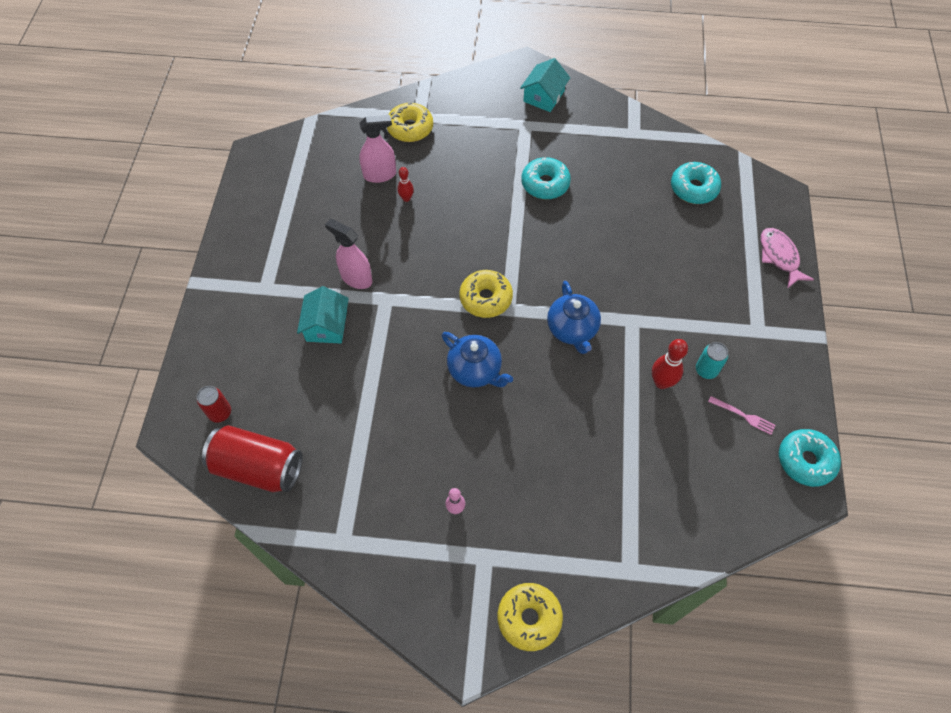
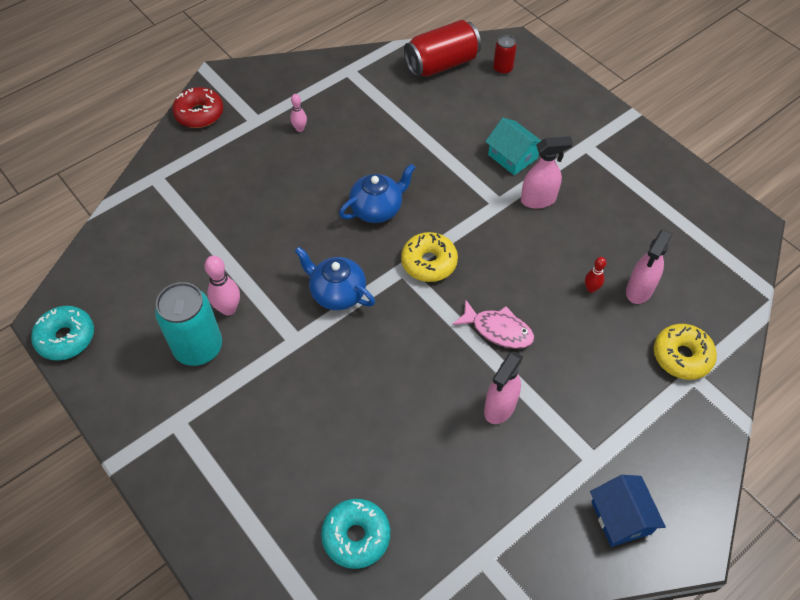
camera: 135 degrees right, 5 degrees down
blue teapot [442,332,513,387] -> blue teapot turned 150 degrees clockwise [339,164,416,223]
yellow donut [498,583,563,651] -> red donut [172,87,223,128]
turquoise house [520,58,570,112] -> blue house [590,475,666,547]
turquoise donut [521,157,571,199] -> pink spray bottle [484,352,523,424]
red bowling pin [652,339,688,389] -> pink bowling pin [204,256,240,315]
turquoise can [696,342,728,379] -> turquoise can [155,282,222,366], size x1.96
pink fork [708,396,776,435] -> none
pink fish [761,228,814,288] -> pink fish moved to [452,299,534,349]

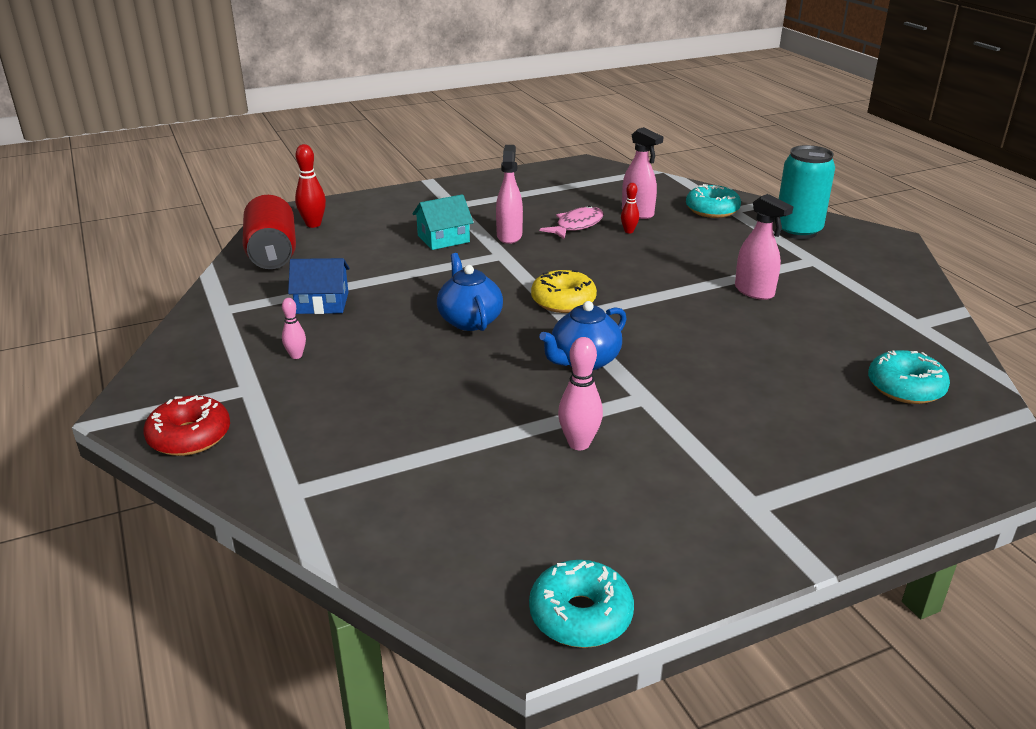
camera: 75 degrees left, 25 degrees down
turquoise can [155,282,222,366] -> turquoise can moved to [779,145,835,239]
pink fish [452,299,534,349] -> pink fish moved to [540,206,604,239]
red can [493,35,517,75] -> red bowling pin [295,144,326,228]
blue house [590,475,666,547] -> blue house moved to [288,258,350,314]
yellow donut [654,324,717,380] -> turquoise donut [686,184,741,218]

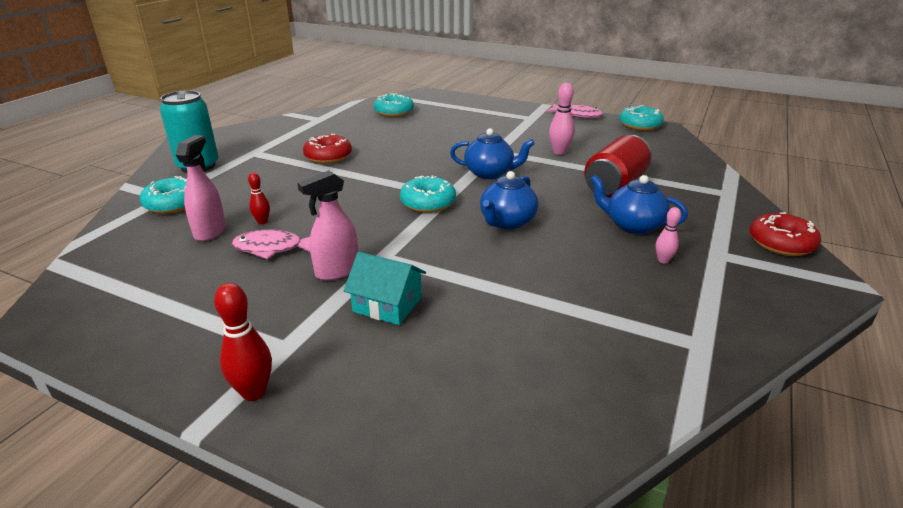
camera: 130 degrees left, 0 degrees up
red can [243,195,296,269] -> red can moved to [584,135,652,197]
blue house [288,258,350,314] -> none
red bowling pin [295,144,326,228] -> red bowling pin moved to [214,283,272,401]
yellow donut [531,270,597,313] -> turquoise donut [400,176,456,213]
pink spray bottle [735,194,794,300] -> red donut [303,134,352,164]
none -> pink fish [546,104,603,118]
none -> blue teapot [590,175,688,234]

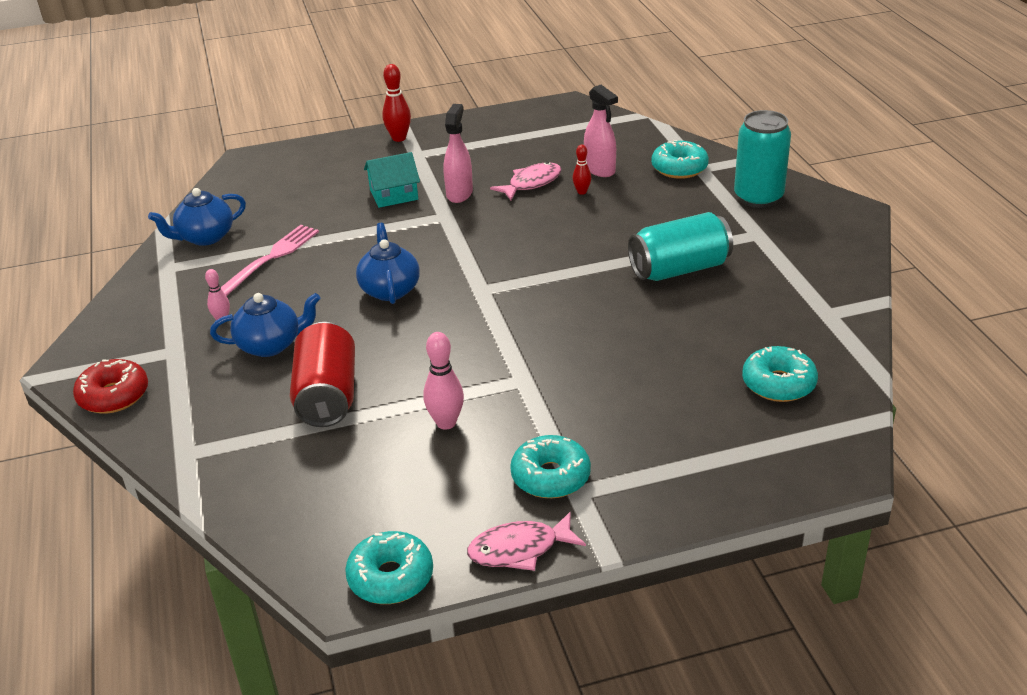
camera: 140 degrees right, 5 degrees up
red donut [303,134,352,164] -> turquoise can [628,212,733,281]
turquoise donut [400,176,456,213] -> turquoise donut moved to [510,435,591,498]
blue teapot [450,128,535,179] -> blue teapot moved to [148,188,246,246]
none -> pink fork [221,225,319,296]

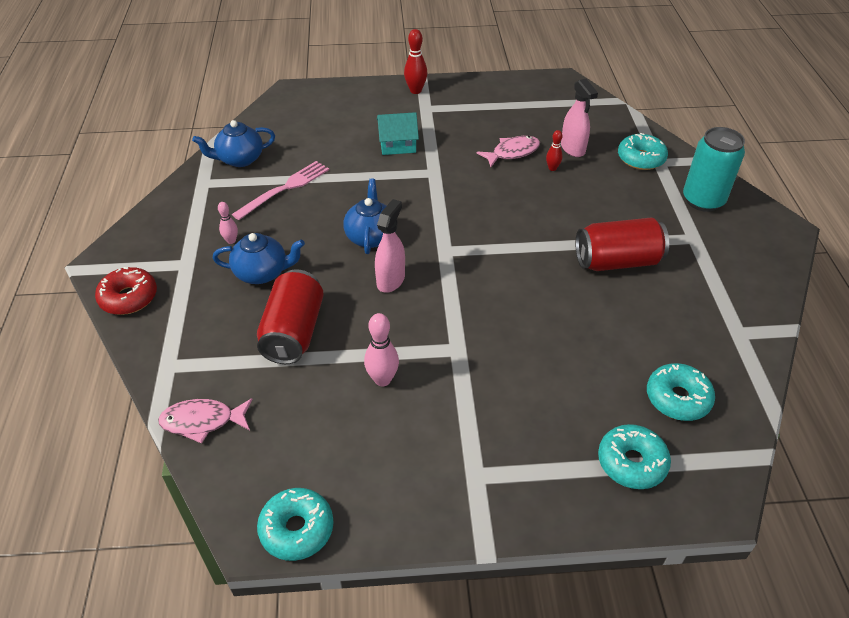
camera: 10 degrees right, 10 degrees up
pink spray bottle [444,104,473,203] -> pink spray bottle moved to [375,199,405,293]
pink fish [467,511,586,571] -> pink fish moved to [158,398,253,444]
turquoise donut [510,435,591,498] -> turquoise donut moved to [598,424,671,489]
turquoise can [628,212,733,281] -> red can [575,218,669,271]

